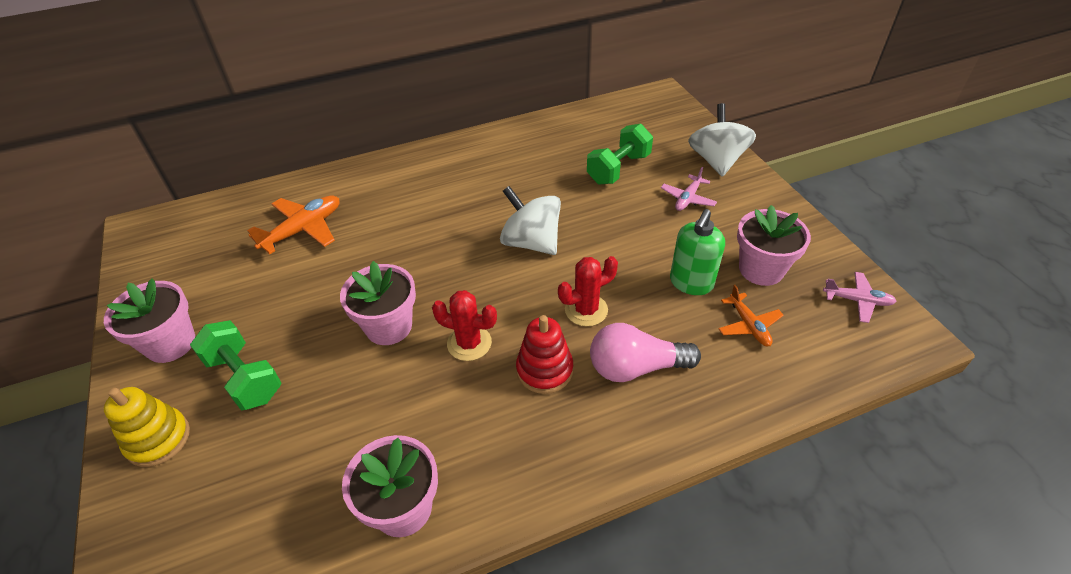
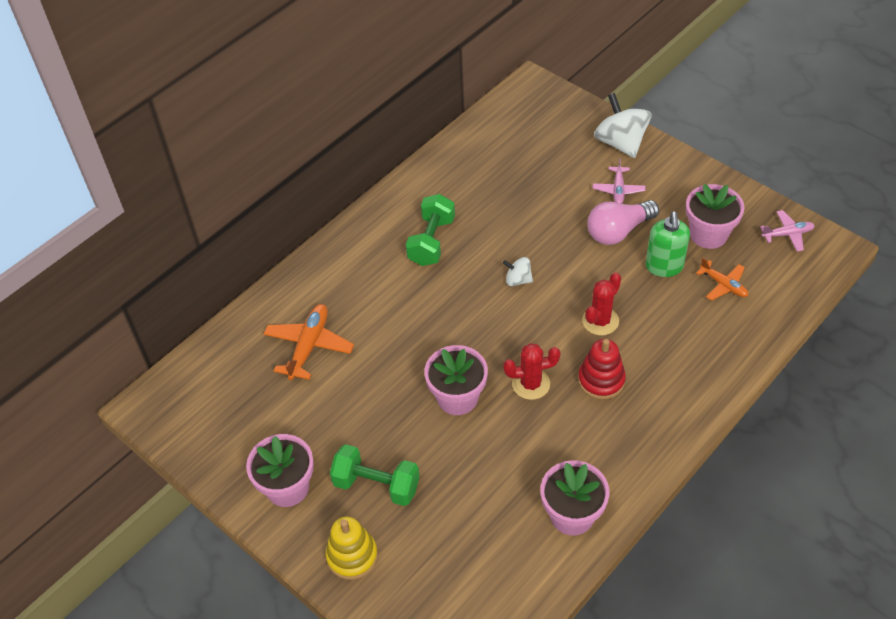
camera: 25 degrees left, 5 degrees up
white spinning top [500,186,561,255] -> white spinning top [503,257,533,286], size x0.51
green dumbbell [587,124,653,184] -> green dumbbell moved to [406,194,455,266]
pink light bulb [590,323,701,382] -> pink light bulb moved to [587,200,659,245]

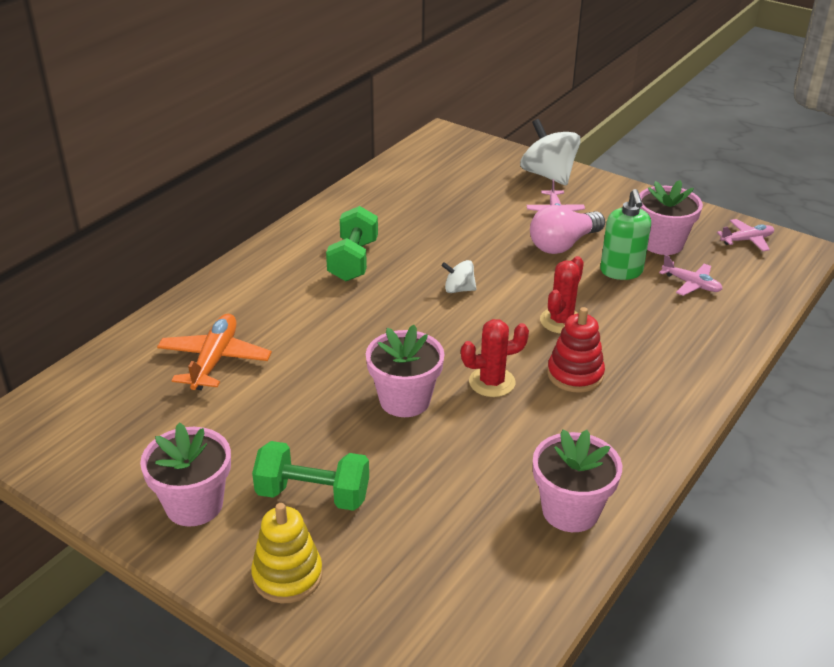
camera: 10 degrees left, 15 degrees down
orange plane [696,258,748,301] -> pink plane [659,254,723,296]

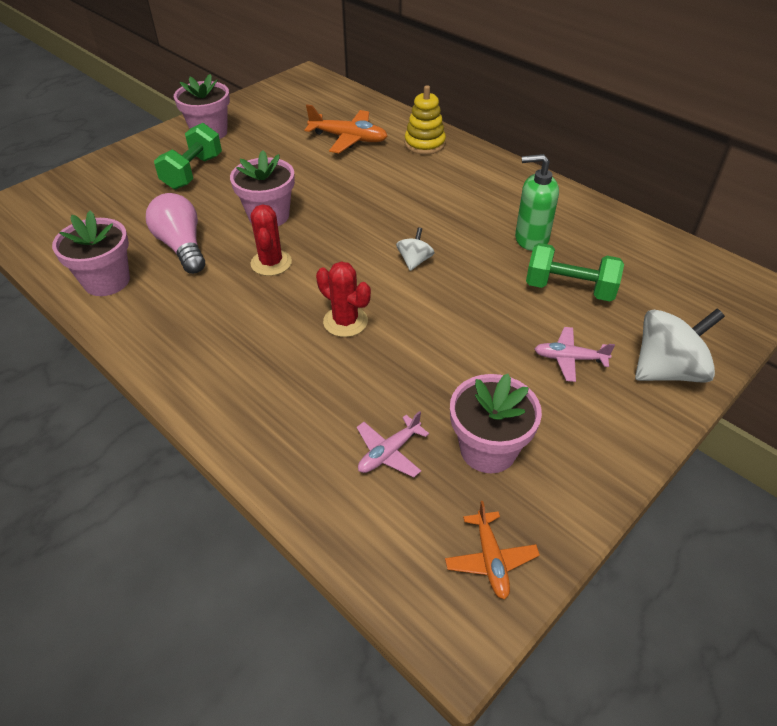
camera: 100 degrees right, 10 degrees up
yellow stacking toy [251,503,323,603] -> yellow stacking toy moved to [405,85,446,155]
green dumbbell [326,206,378,281] -> green dumbbell moved to [526,243,624,302]
pink light bulb [530,205,605,254] -> pink light bulb moved to [146,193,205,274]
red stacking toy [547,307,605,393] -> none
green soap dispenser [600,189,651,280] -> green soap dispenser moved to [515,154,559,251]
pink plane [717,219,774,251] -> orange plane [445,501,540,599]

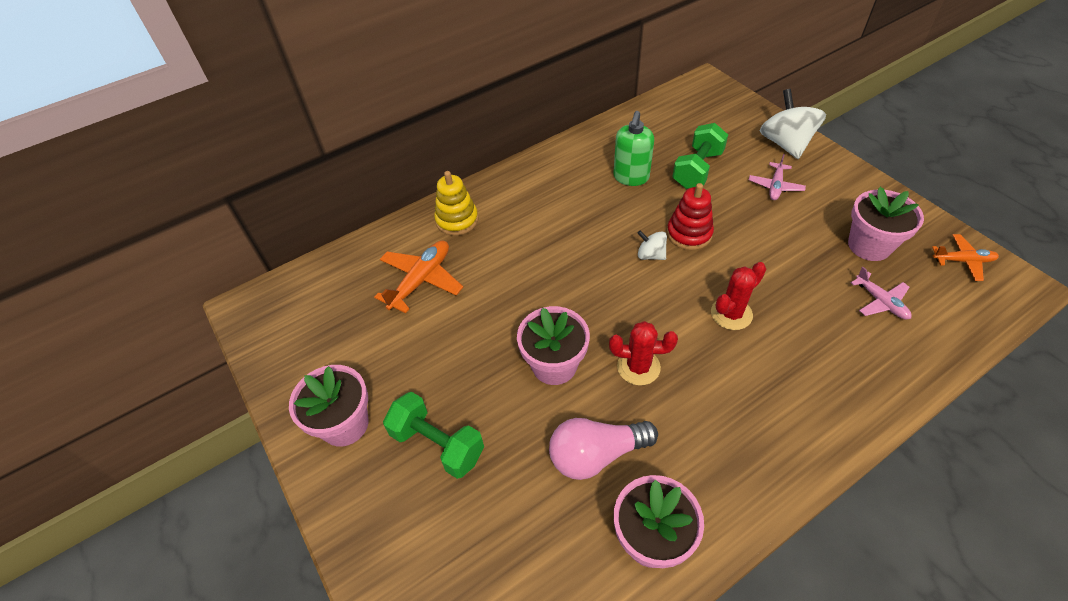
camera: 75 degrees left, 5 degrees up
none -> red stacking toy [667,183,714,250]

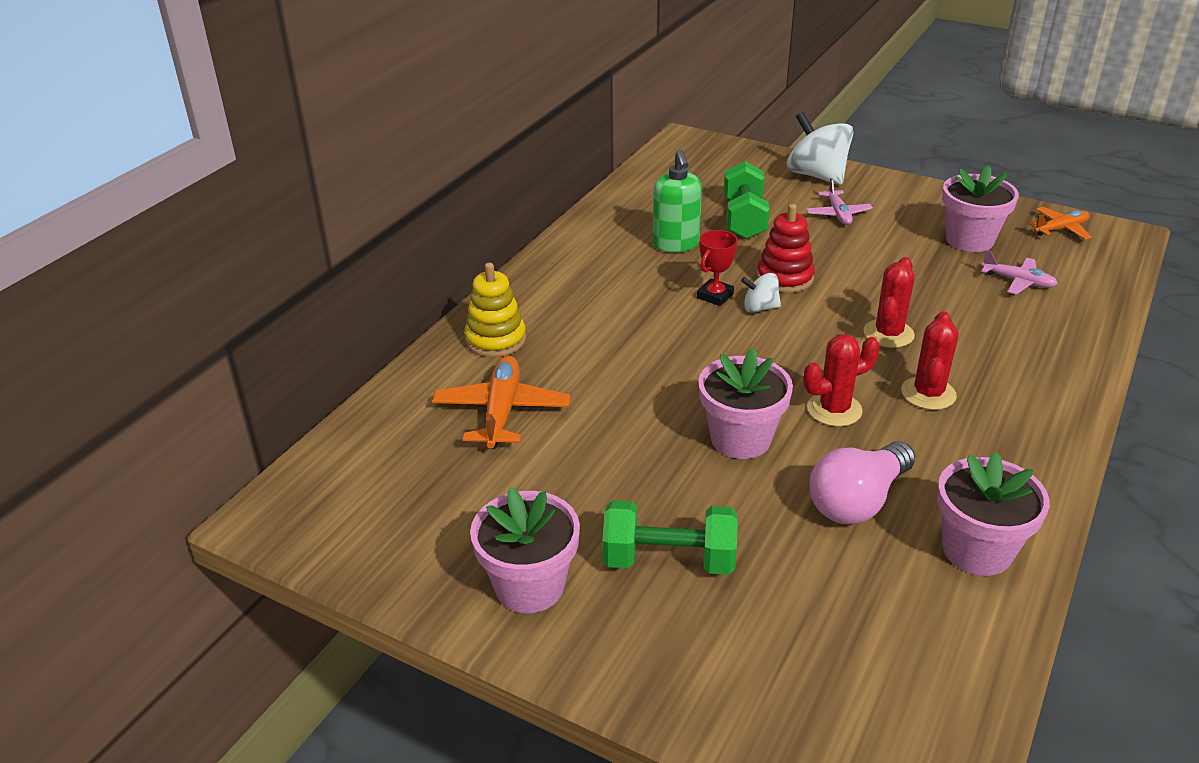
camera: 30 degrees left, 15 degrees down
none -> red trophy [697,230,738,306]
none -> red cactus [901,311,958,410]

